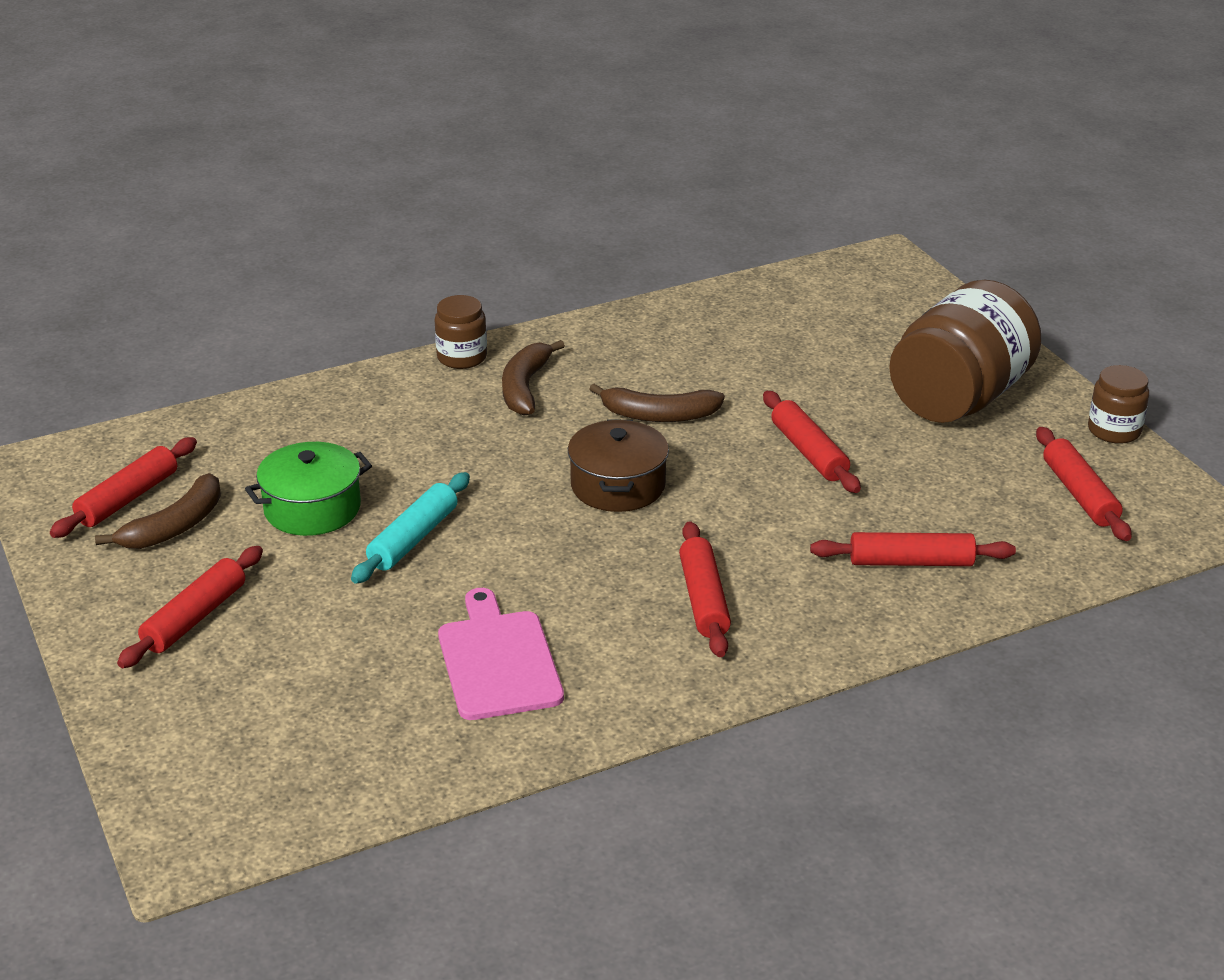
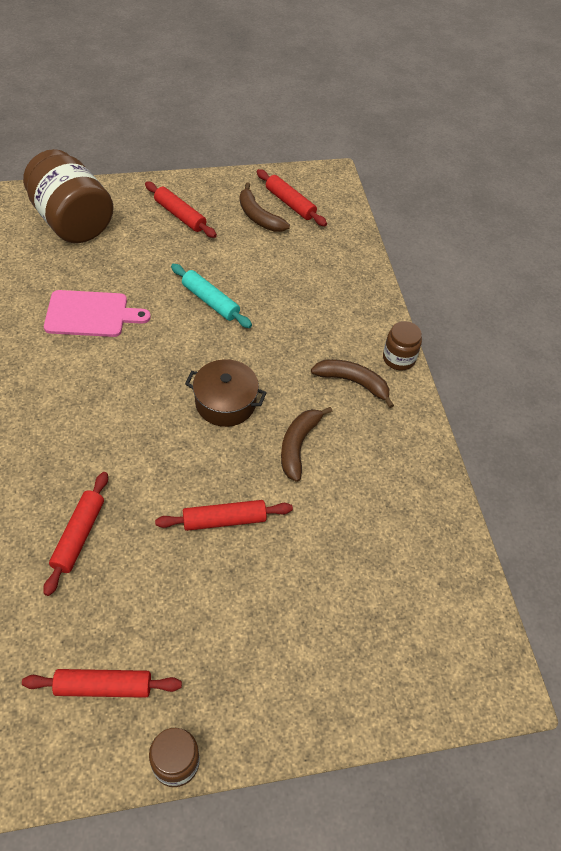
camera: 100 degrees right, 20 degrees up
green pot [245,442,372,536] -> none
red rolling pin [679,521,731,657] -> none
brown jar [889,280,1042,423] -> brown jar moved to [23,149,114,243]

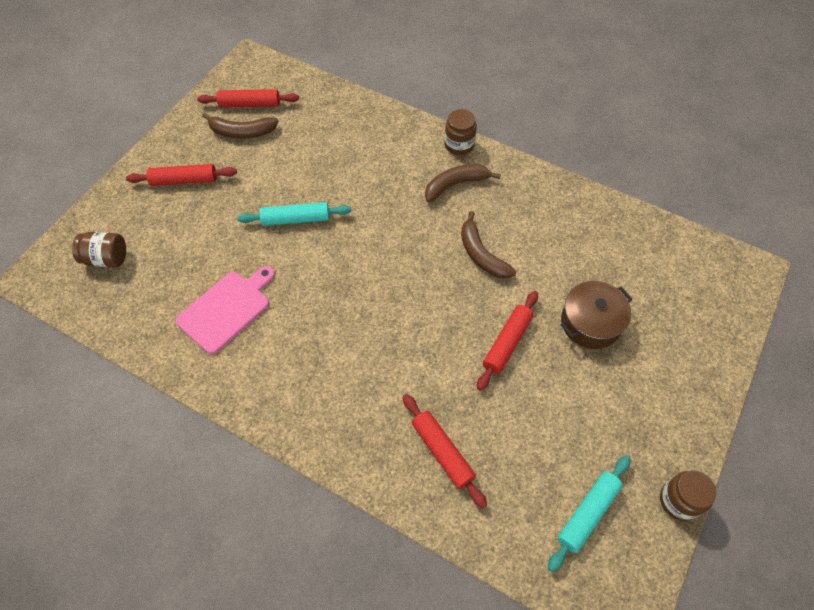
camera: 45 degrees left, 5 degrees up
red rolling pin [22,669,182,698] -> turquoise rolling pin [548,455,630,572]
brown jar [23,149,114,243] -> brown jar [72,232,126,268], size x0.48
brown pot [185,359,267,427] -> brown pot moved to [560,281,633,349]

